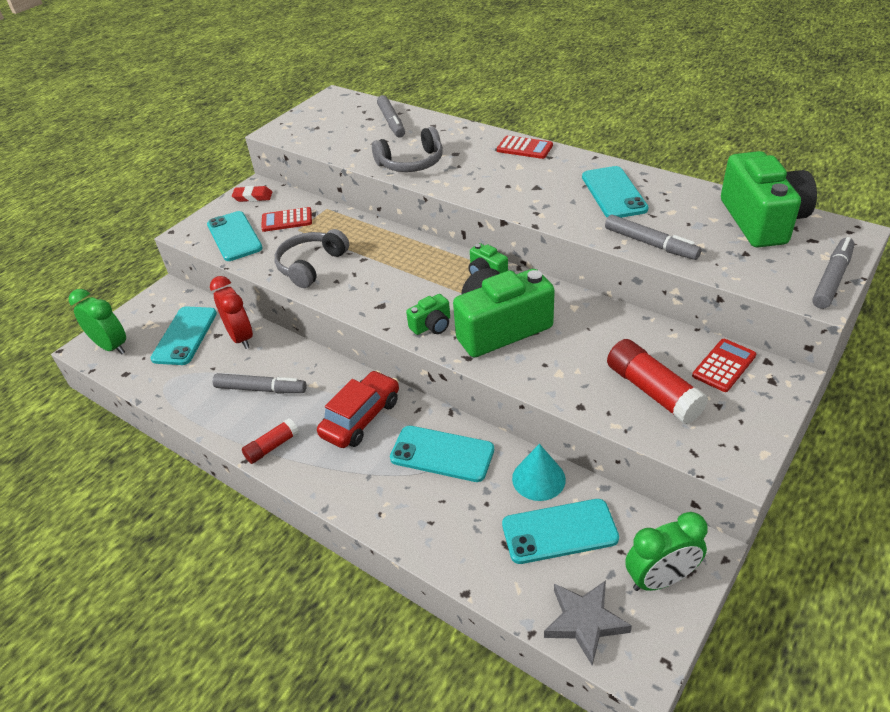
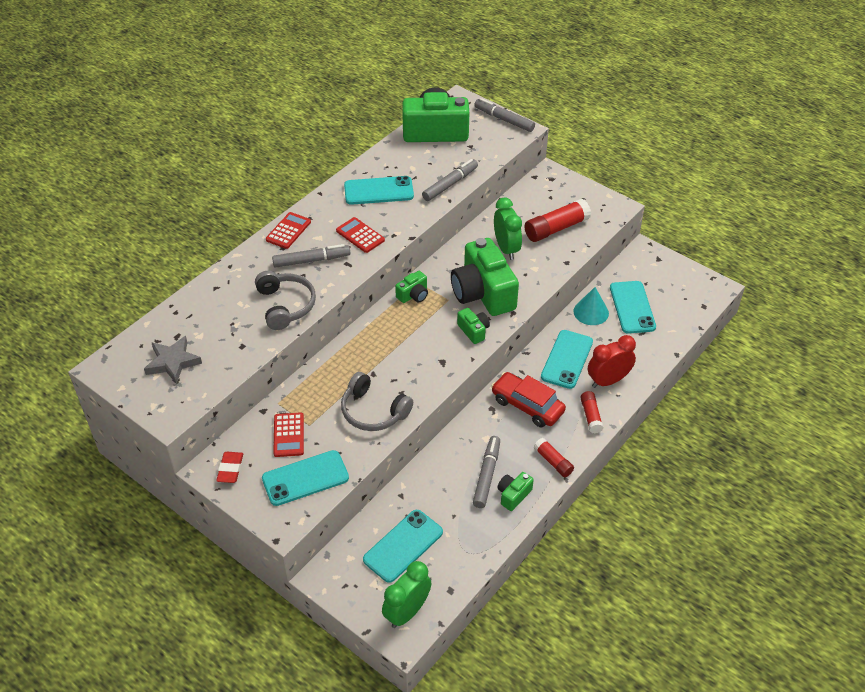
camera: 90 degrees left, 5 degrees up
turquoise phone [150,306,217,365] -> turquoise phone turned 60 degrees counterclockwise [363,510,443,583]
red clock [210,276,253,349] -> red clock moved to [588,335,636,388]
grey marker [377,95,405,137] -> grey marker moved to [272,244,350,268]
grey star [544,581,632,665] -> grey star moved to [144,336,202,384]
green clock [625,512,708,591] -> green clock moved to [494,198,522,260]
red calculator [692,339,756,392] -> red calculator moved to [336,217,385,253]
none -> green camera [497,472,534,511]
none -> red glue stick [580,391,603,433]

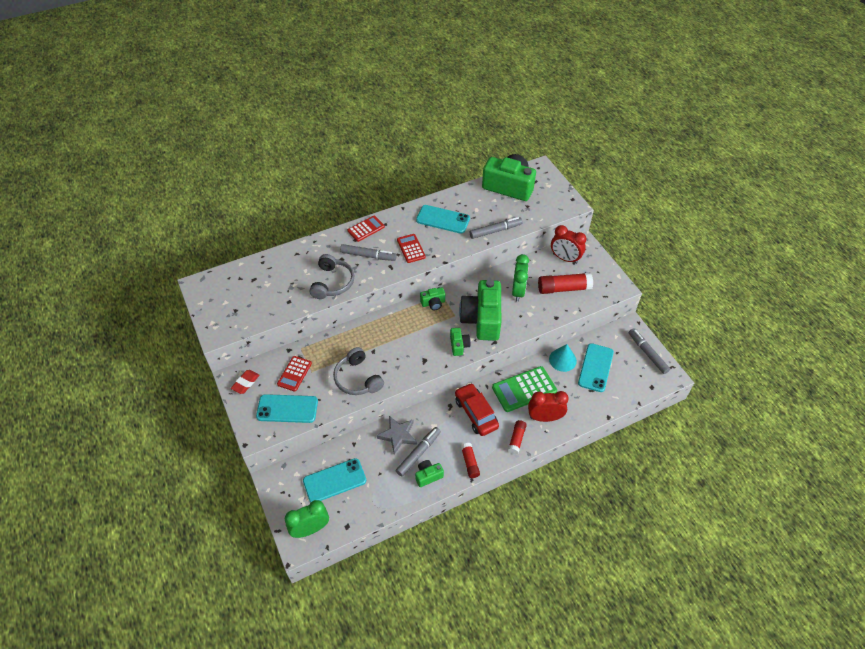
camera: 25 degrees right, 5 degrees up
grey star [144,336,202,384] -> grey star moved to [377,416,417,454]
grey marker [474,98,535,132] -> grey marker moved to [629,329,670,374]
turquoise phone [541,330,593,389] -> green calculator [492,366,557,412]
none -> red clock [551,225,586,264]

